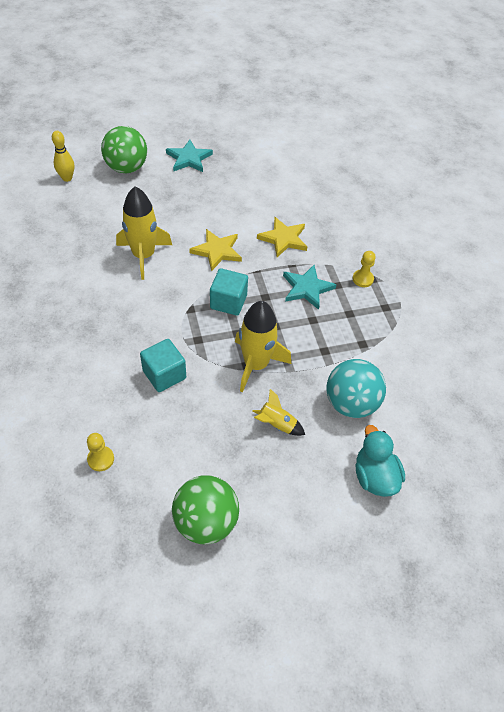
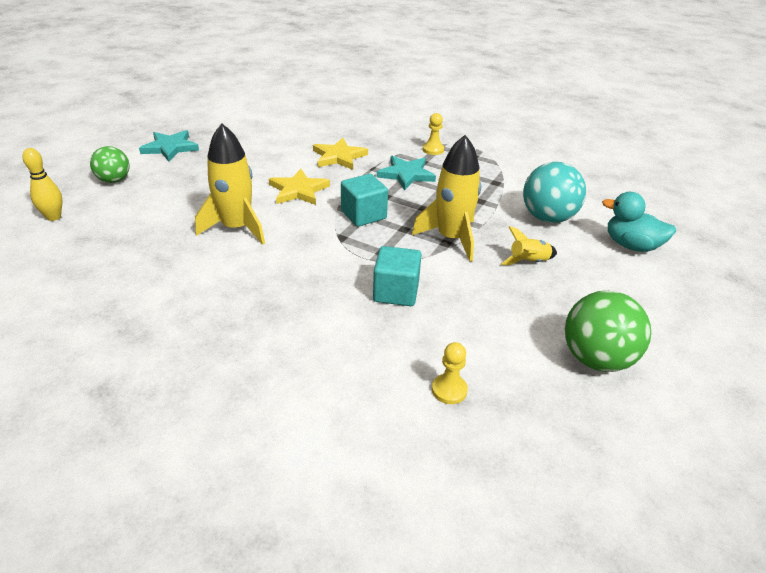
camera: 45 degrees left, 15 degrees down
green ball [101,126,147,173] -> green ball [90,146,129,183], size x0.63

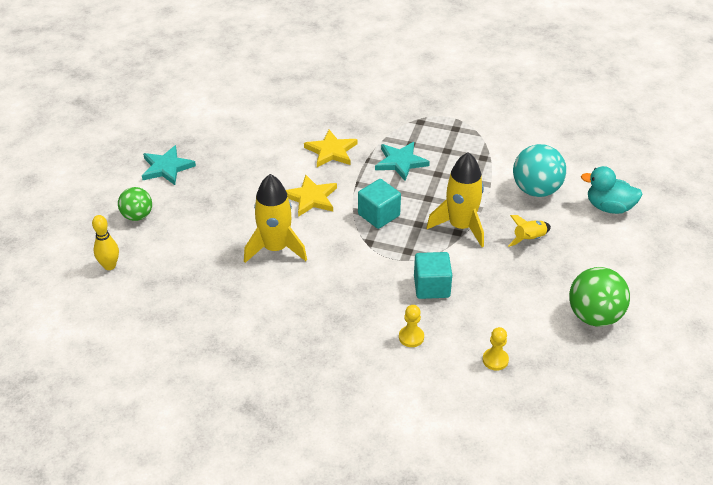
camera: 10 degrees left, 5 degrees up
yellow pawn [423,113,444,155] -> yellow pawn moved to [399,305,424,347]

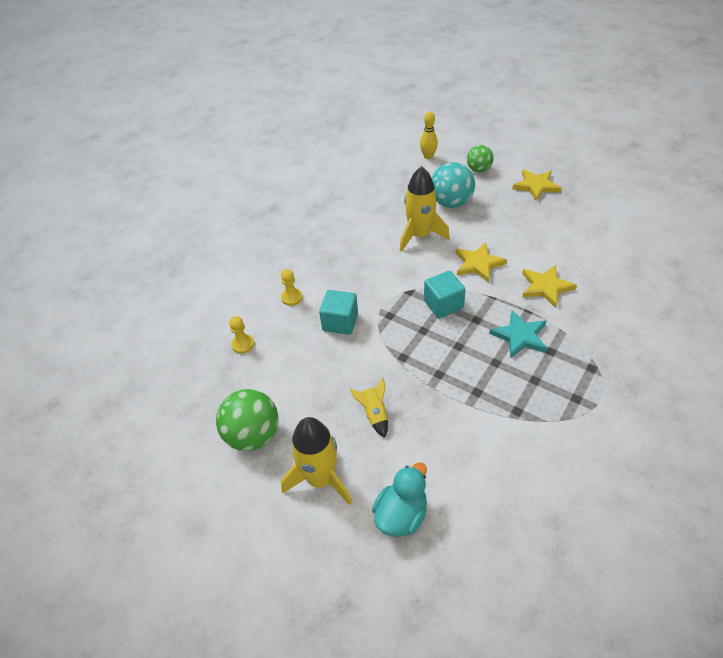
camera: 110 degrees right, 5 degrees up
turquoise star [142,145,196,185] -> yellow star [512,169,561,201]
yellow rocket [426,152,484,247] -> yellow rocket moved to [281,417,352,505]
turquoise ball [513,144,566,197] -> turquoise ball moved to [432,162,475,208]

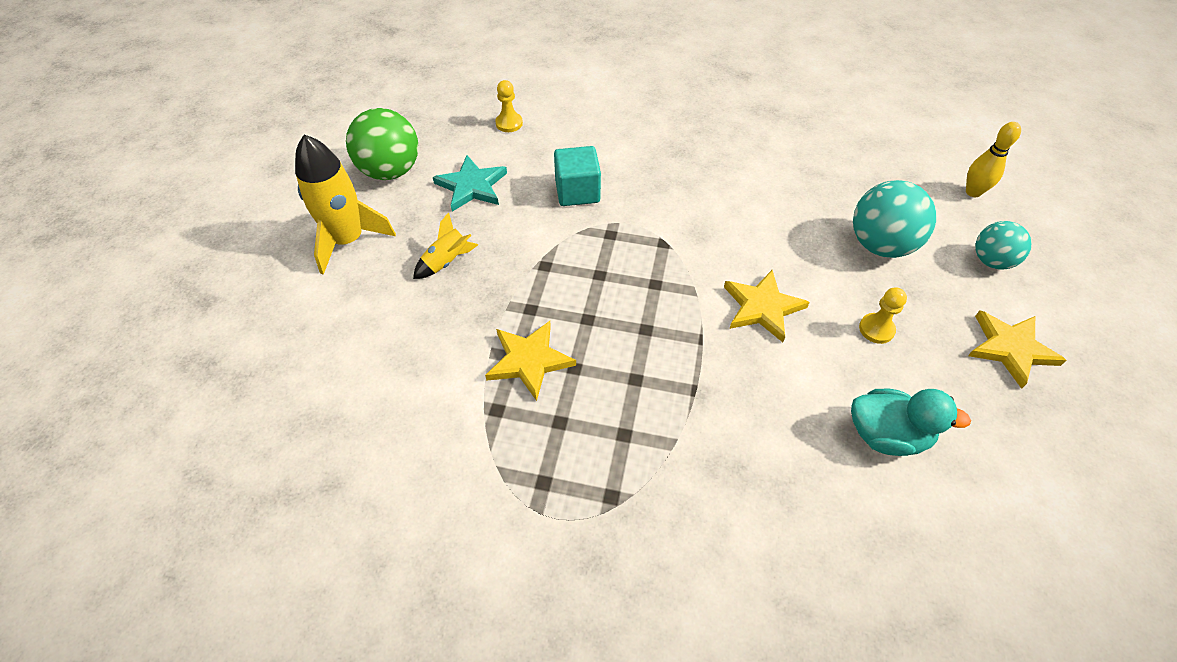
camera: 65 degrees right, 5 degrees up
yellow pawn [281,269,303,306] -> yellow pawn moved to [859,287,907,344]
turquoise duck [372,462,427,537] -> turquoise duck moved to [851,389,971,456]
yellow rocket [400,166,450,252] -> none
turquoise cube [424,271,466,318] -> none
green ball [467,145,494,172] -> turquoise ball [975,221,1032,270]
turquoise star [489,310,548,359] -> turquoise star moved to [433,155,507,212]
yellow star [522,265,577,308] -> yellow star moved to [485,321,576,401]

